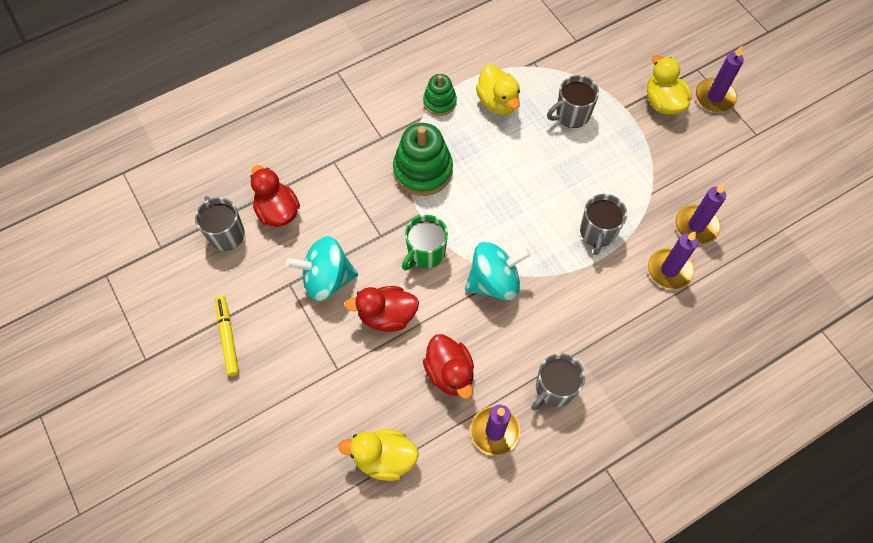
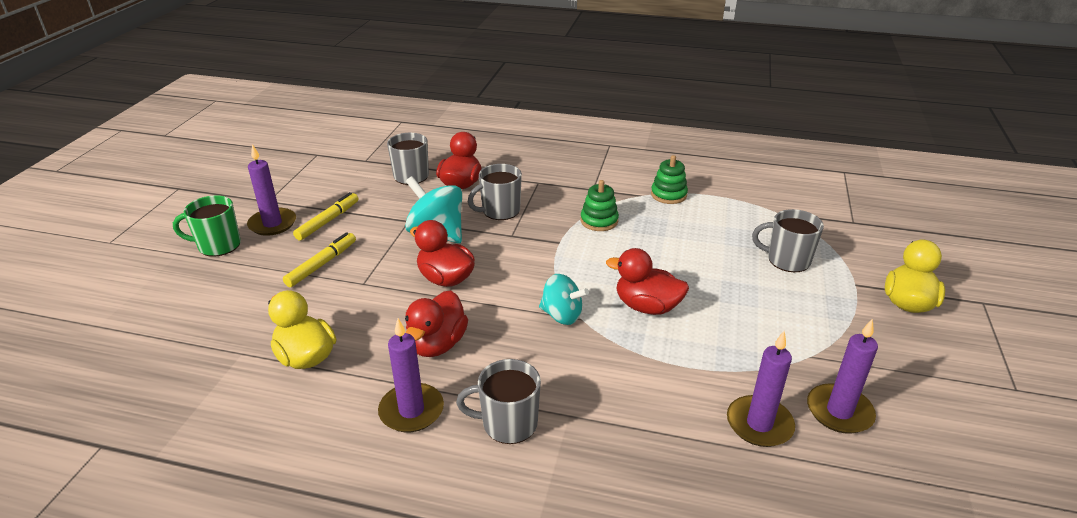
camera: 45 degrees right, 30 degrees down
green stacking toy [393,123,453,196] -> green stacking toy [581,180,619,231], size x0.59
green mug [402,215,448,270] -> green mug moved to [173,195,241,257]
turquoise spinning top [465,242,531,301] -> turquoise spinning top [539,274,589,325], size x0.67
yellow duck [476,64,520,115] -> none
grey mug [580,194,627,255] -> grey mug moved to [468,164,522,220]
purple candle [696,45,744,112] -> purple candle moved to [247,144,296,236]
none -> yellow marker [283,232,356,287]
none -> red duck [606,248,689,315]

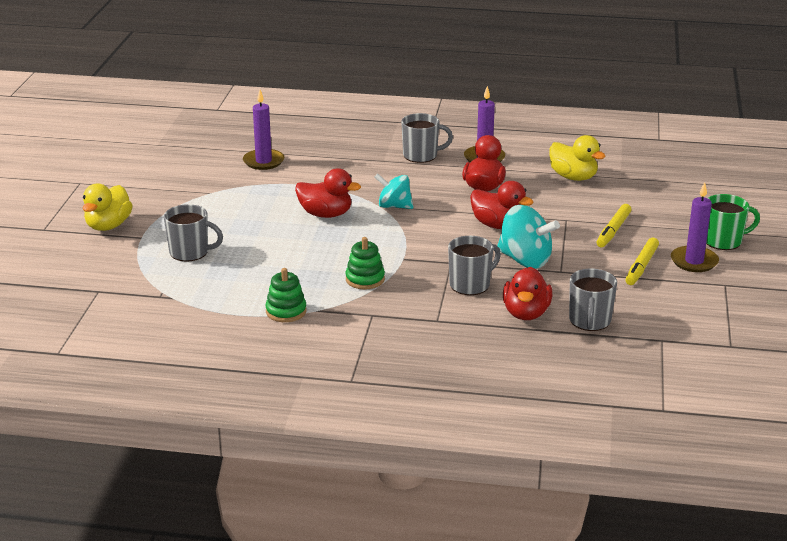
camera: 175 degrees right, 5 degrees down
purple candle [807,318,878,434] -> none

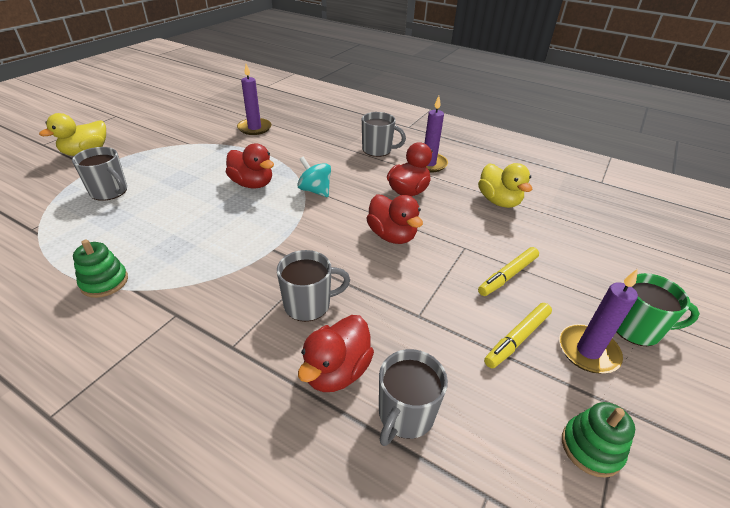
camera: 20 degrees right, 10 degrees up
green stacking toy [345,237,385,289] -> green stacking toy moved to [562,402,635,478]
turquoise spinning top [497,205,560,269] -> none

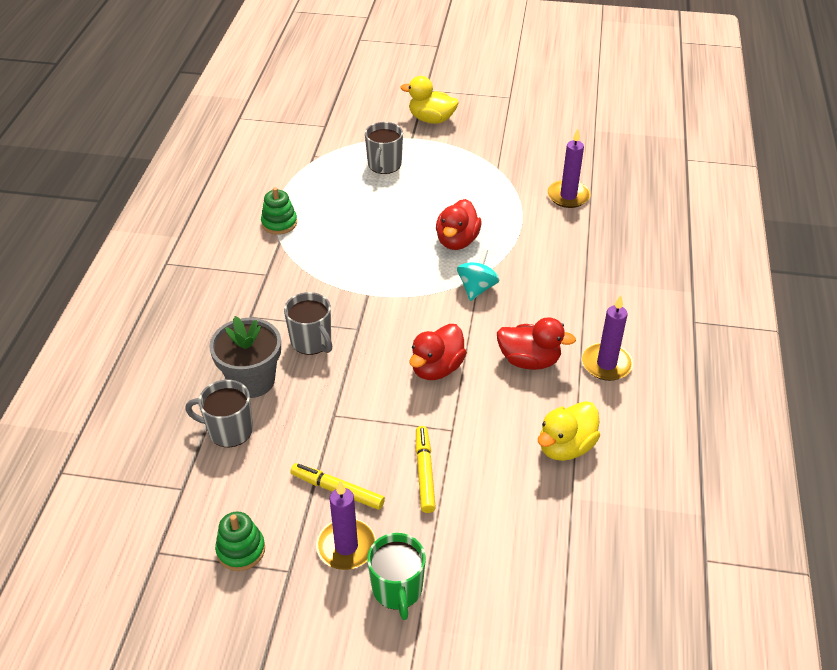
camera: 70 degrees right, 5 degrees up
red duck [298,315,374,392] -> grey flower pot [209,316,281,398]
grey mug [362,112,406,157] -> none
yellow marker [478,247,539,296] -> yellow marker turned 60 degrees clockwise [416,426,436,513]

